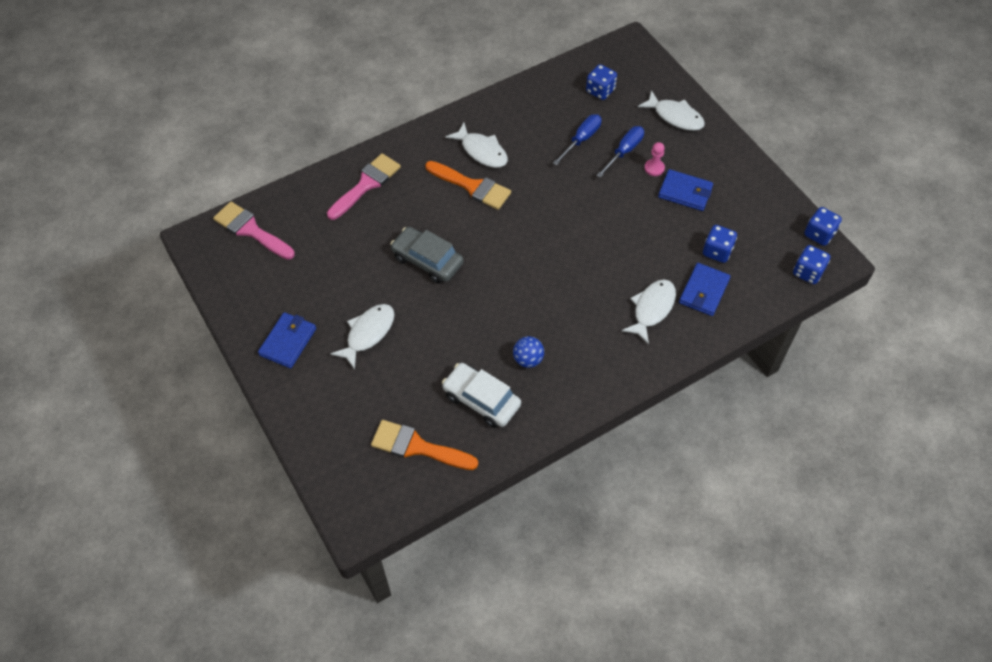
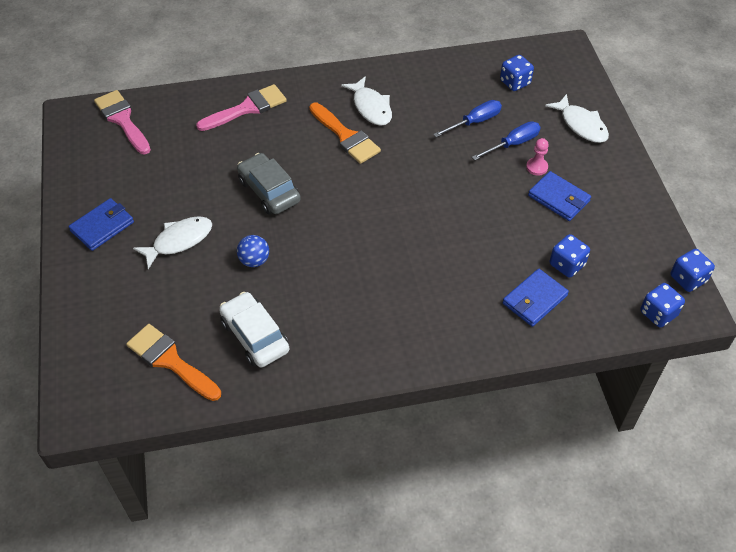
camera: 20 degrees right, 5 degrees down
blue ball [513,336,544,368] -> blue ball moved to [237,235,269,267]
white fish [621,279,676,344] -> none

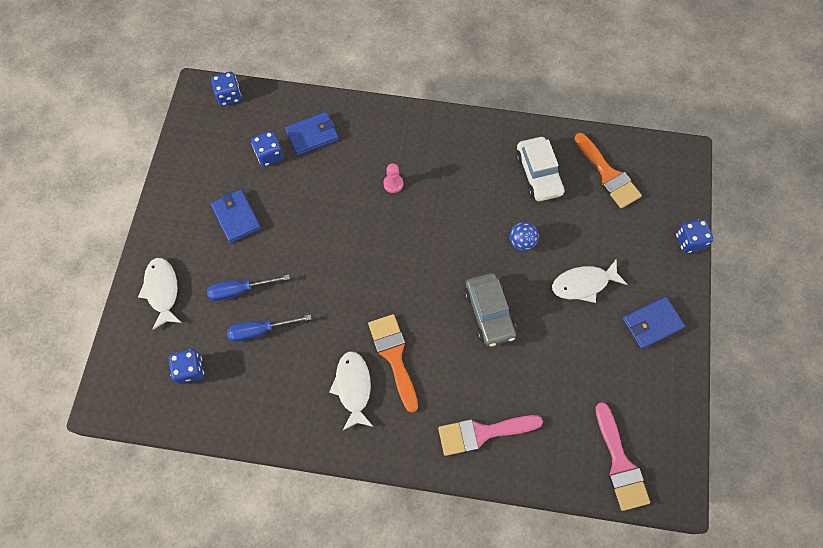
camera: 160 degrees left, 15 degrees up
pink pawn [526,138,549,176] -> pink pawn moved to [383,163,403,193]
blue dice [671,249,715,292] -> blue dice moved to [676,219,713,253]

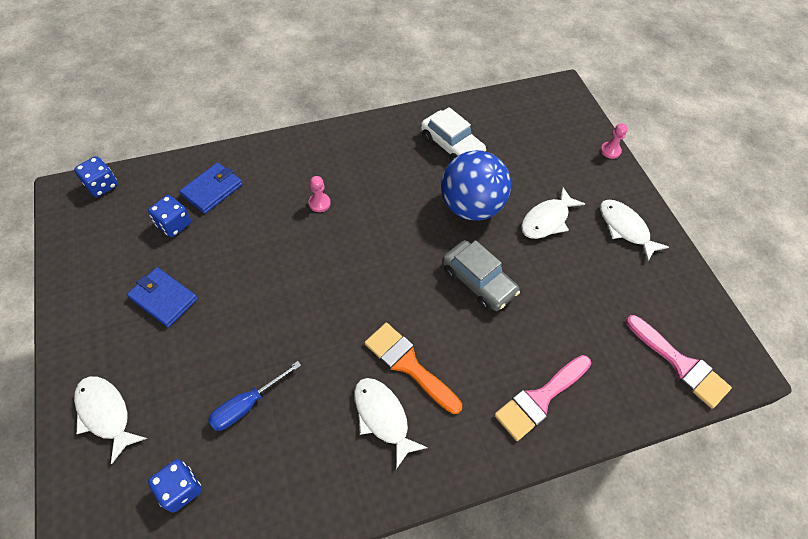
camera: 30 degrees left, 10 degrees down
blue screwdriver [207,274,290,301] -> none
blue ball [510,222,539,251] -> blue ball [441,150,511,221], size x2.23
orange brush [574,133,642,208] -> none
blue wallet [623,296,685,349] -> white fish [600,200,669,262]
blue dice [676,219,713,253] -> pink pawn [601,123,628,159]

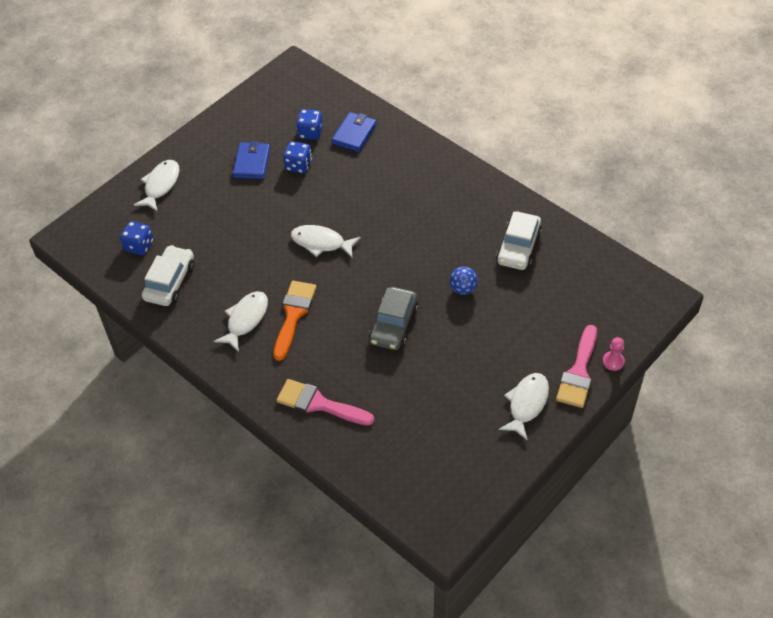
camera: 65 degrees right, 5 degrees down
blue dice [74,156,118,197] -> blue dice moved to [283,141,312,174]
blue wallet [180,163,242,214] -> blue wallet turned 75 degrees counterclockwise [332,112,377,152]
blue screwdriver [208,361,301,431] -> none
pink pawn [309,176,331,212] -> none
blue ball [441,150,511,221] -> blue ball [449,266,478,295], size x0.45
white fish [521,187,585,239] -> white fish moved to [291,225,361,257]
pink brush [626,315,732,408] -> pink brush moved to [556,325,597,408]
none -> white car [142,245,195,306]

